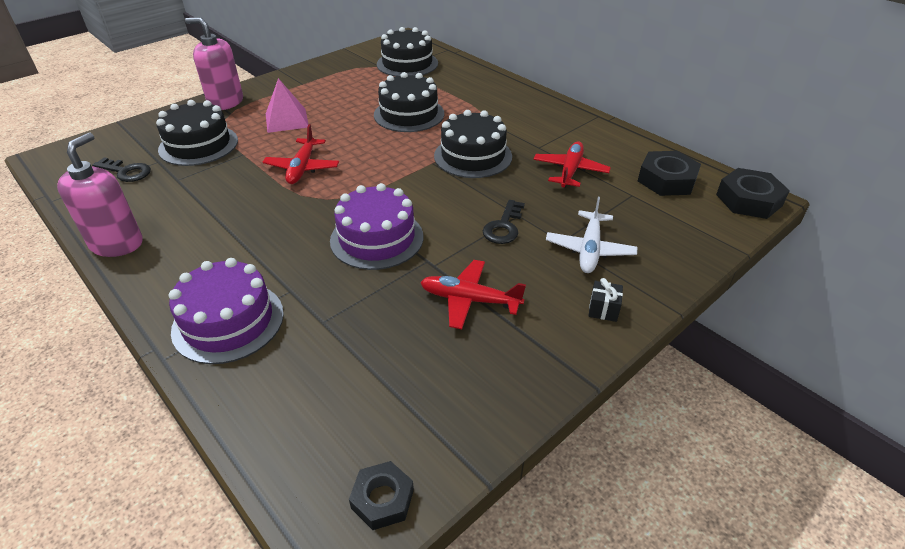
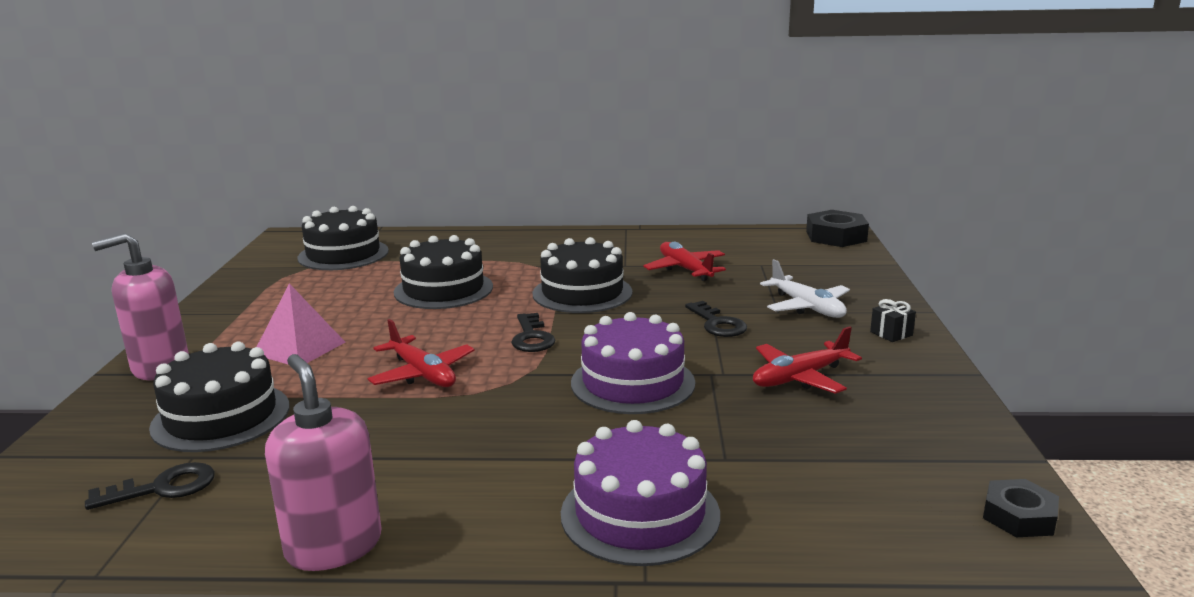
camera: 45 degrees left, 20 degrees down
black nut [638,151,701,196] -> none
none -> black key [511,313,555,352]

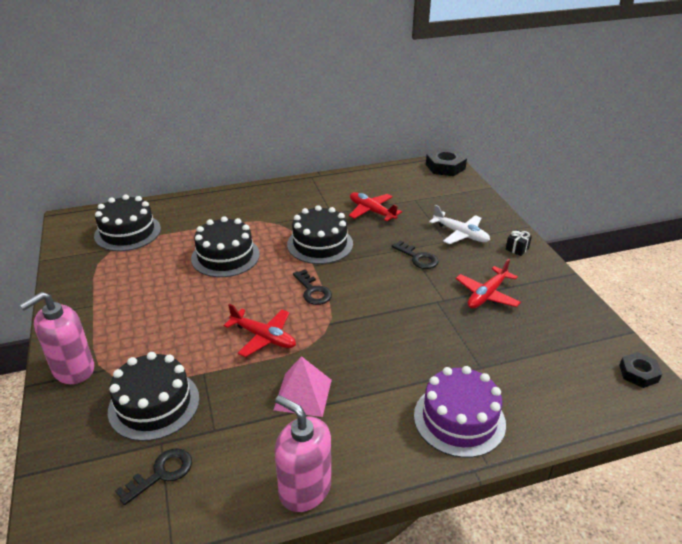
camera: 20 degrees left, 15 degrees up
pink pyramid [257,283,345,364] -> pink pyramid moved to [274,356,332,417]
purple cake [571,312,695,414] -> none

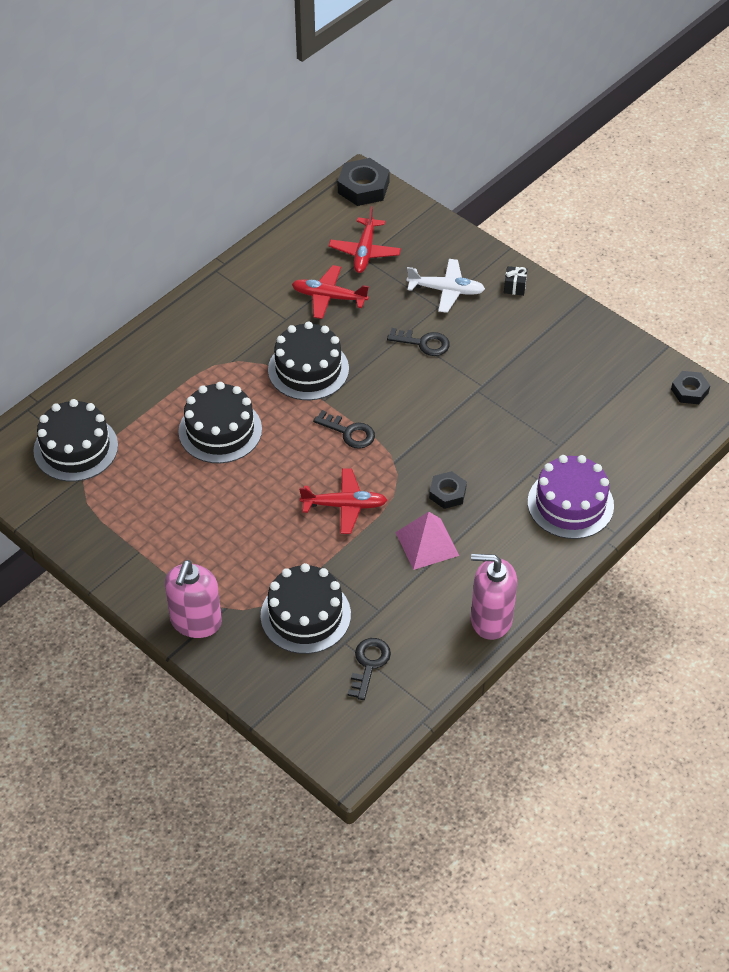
camera: 30 degrees left, 15 degrees up
red plane [456,259,521,308] -> red plane moved to [329,206,401,273]
none -> black nut [429,471,467,509]

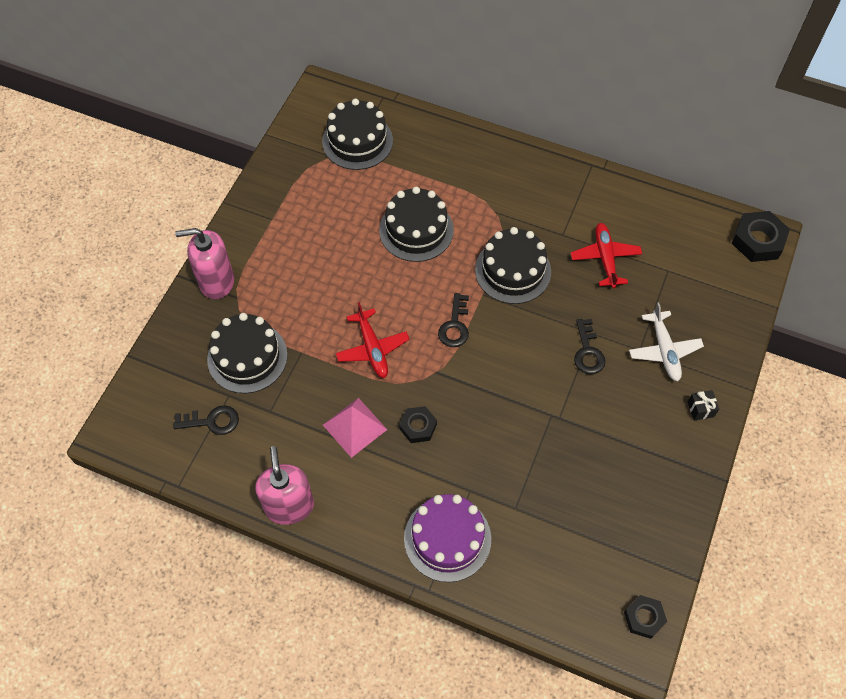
camera: 70 degrees right, 10 degrees up
red plane [329,206,401,273] -> none

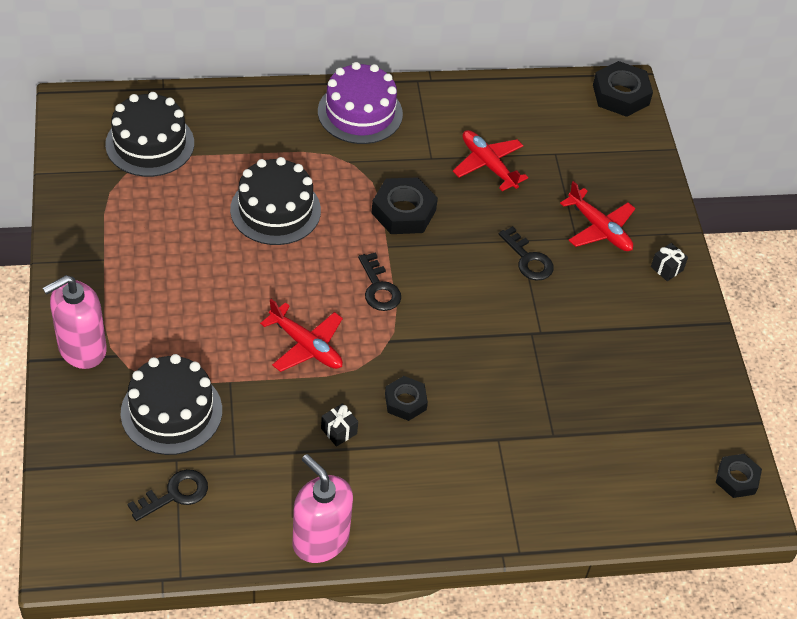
camera: 35 degrees left, 10 degrees down
pink pyramid [323,398,387,458] -> black gift [321,403,358,447]
purple cake [404,494,491,582] -> purple cake moved to [318,62,403,144]
black cake [475,227,551,304] -> black nut [371,177,438,234]
white plane [629,303,704,382] -> red plane [560,181,635,251]

